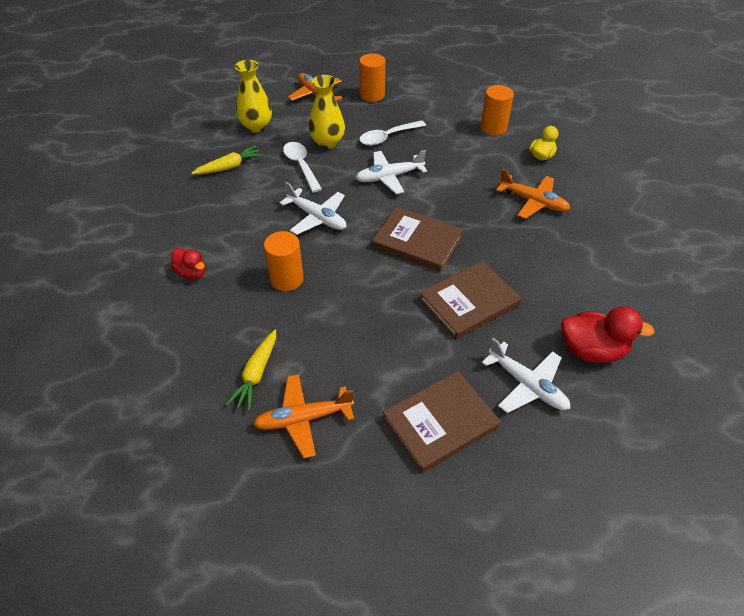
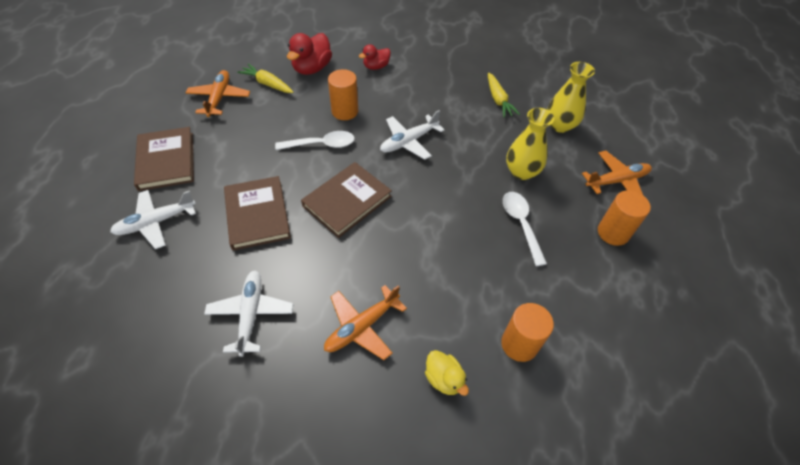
camera: 105 degrees right, 5 degrees up
white spoon [283,142,322,193] -> white spoon moved to [275,131,355,150]
white plane [356,150,427,194] -> white plane moved to [204,270,293,357]
red duck [561,306,655,363] -> red duck moved to [287,33,332,75]

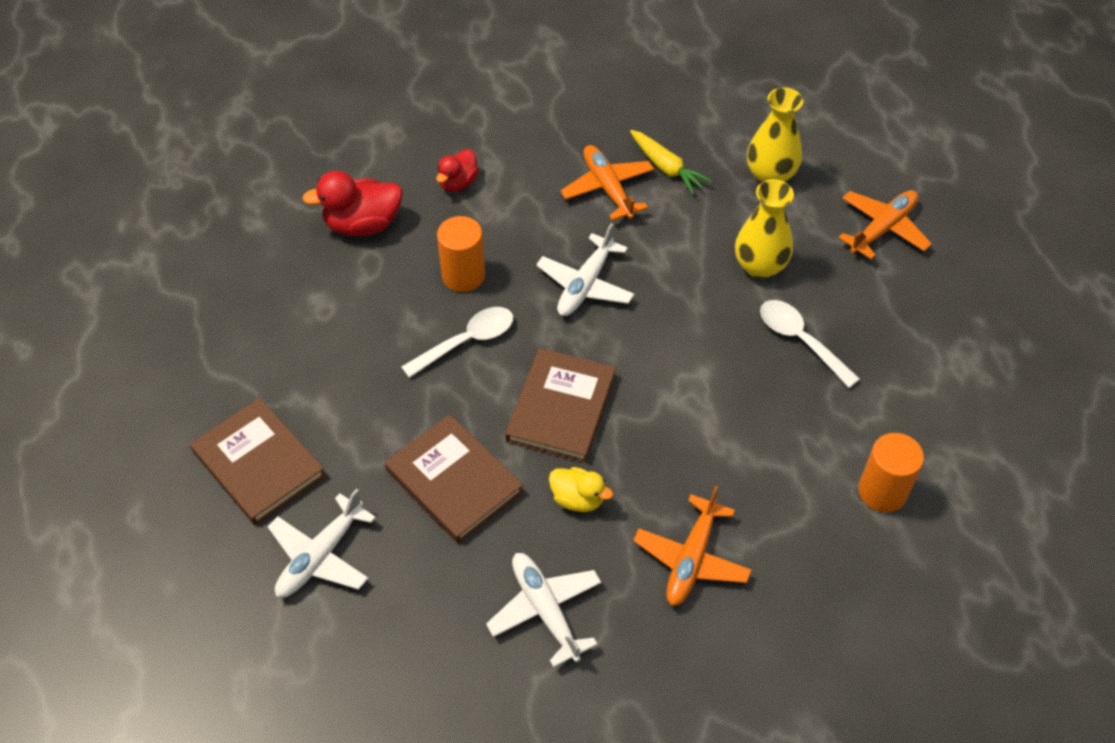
camera: 25 degrees left, 0 degrees up
orange plane [186,70,250,117] -> orange plane moved to [560,145,654,221]
yellow carrot [237,64,293,93] -> none
red duck [287,33,332,75] -> red duck turned 75 degrees clockwise [302,171,403,236]
yellow duck [425,350,469,396] -> yellow duck moved to [549,467,613,512]
orange cylinder [598,190,651,246] -> none

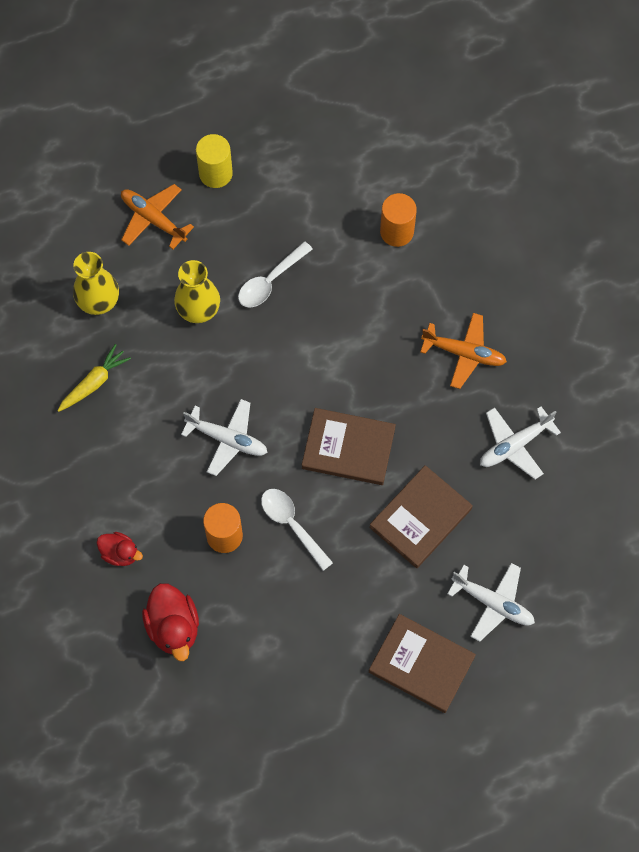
camera: 95 degrees left, 15 degrees up
brown book [190,398,326,525] -> brown book turned 75 degrees clockwise [369,614,476,713]
yellow duck [549,467,613,512] -> none
orange plane [560,145,654,221] -> none
none -> yellow cylinder [196,134,233,188]

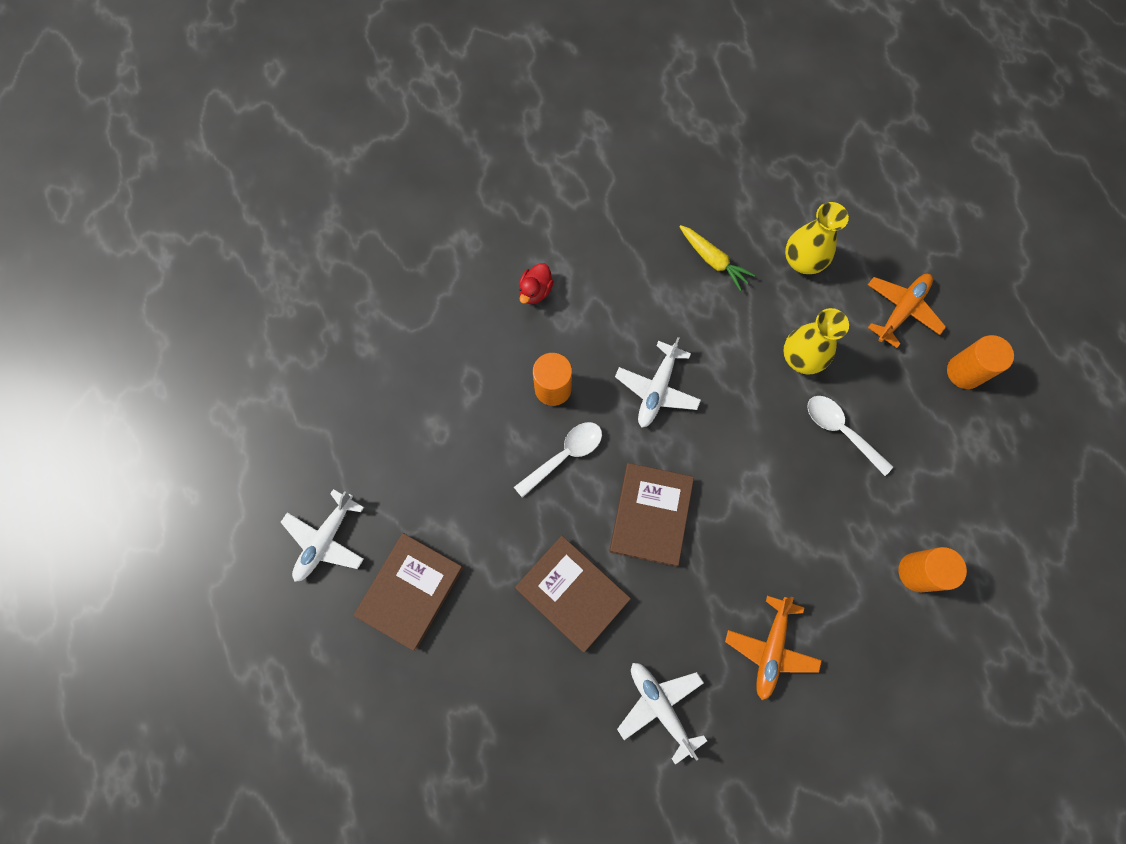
camera: 90 degrees right, 5 degrees up
red duck [142,583,199,661] -> none
yellow cylinder [196,134,233,188] -> orange cylinder [947,335,1014,389]
white plane [447,563,535,642] -> white plane moved to [281,489,364,582]

